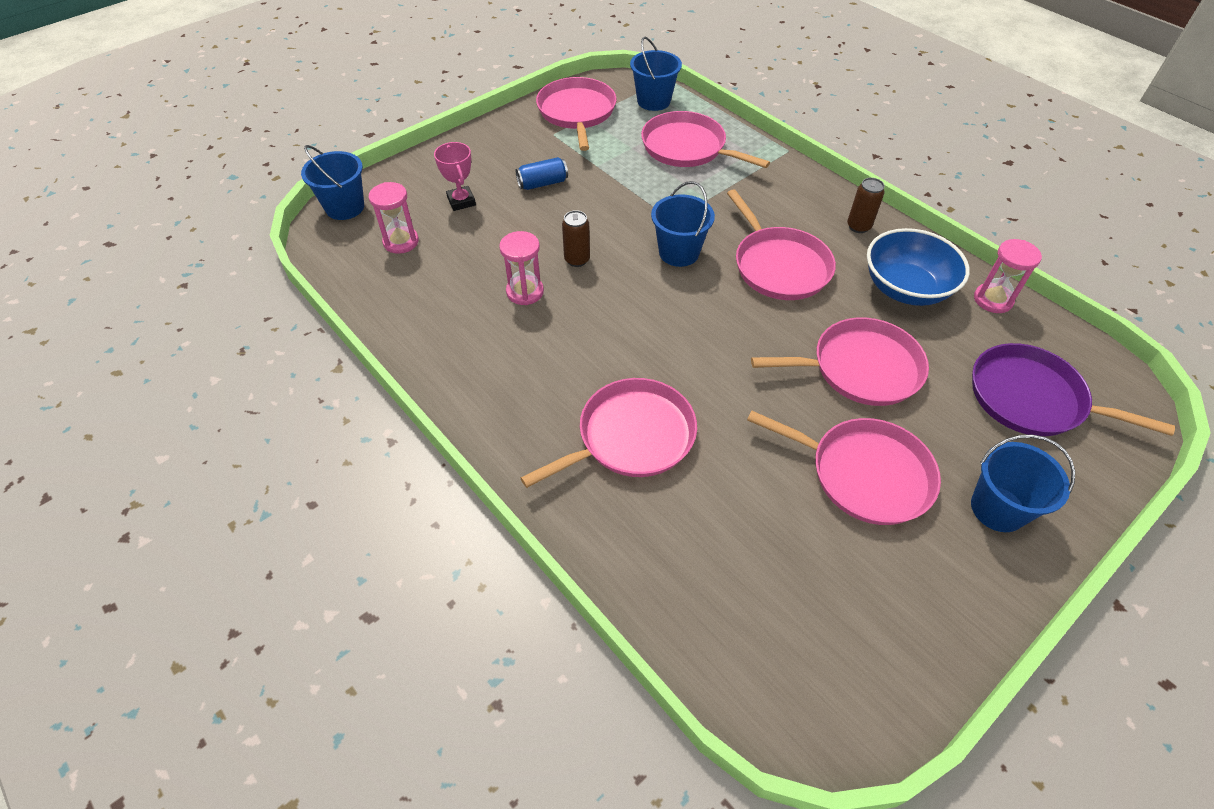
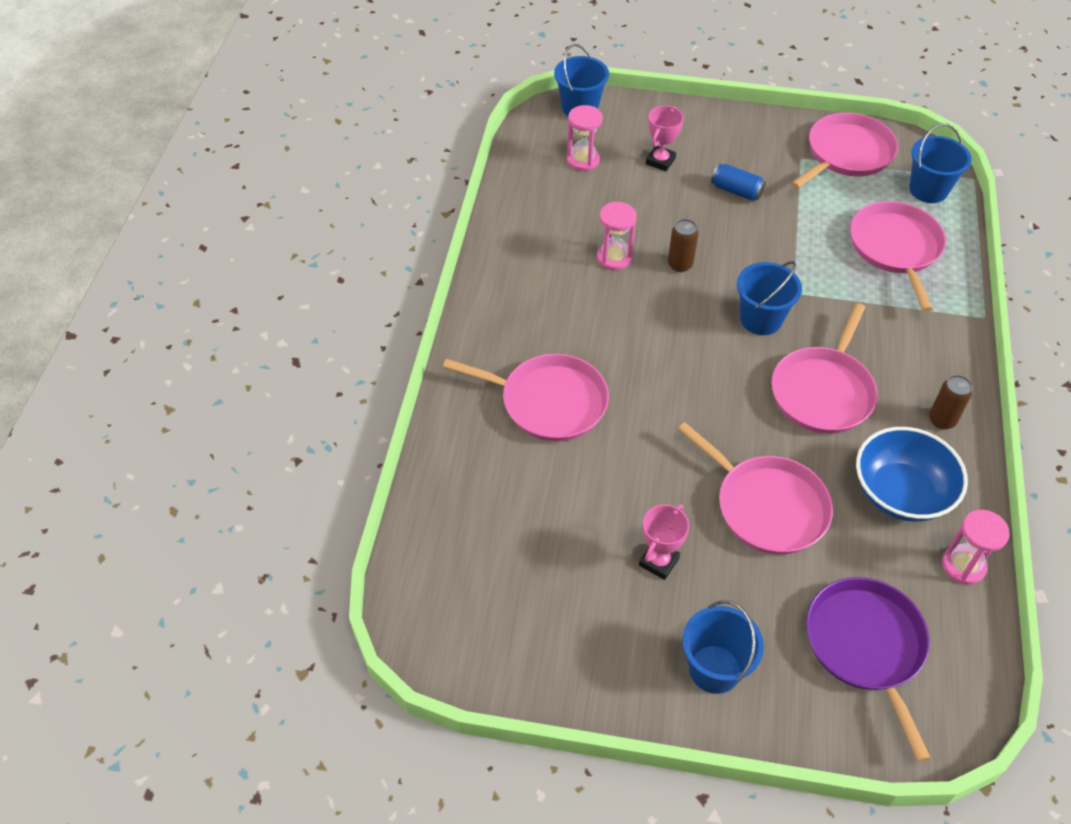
camera: 50 degrees right, 0 degrees up
pink pan [747,410,941,525] -> pink trophy [639,504,689,580]

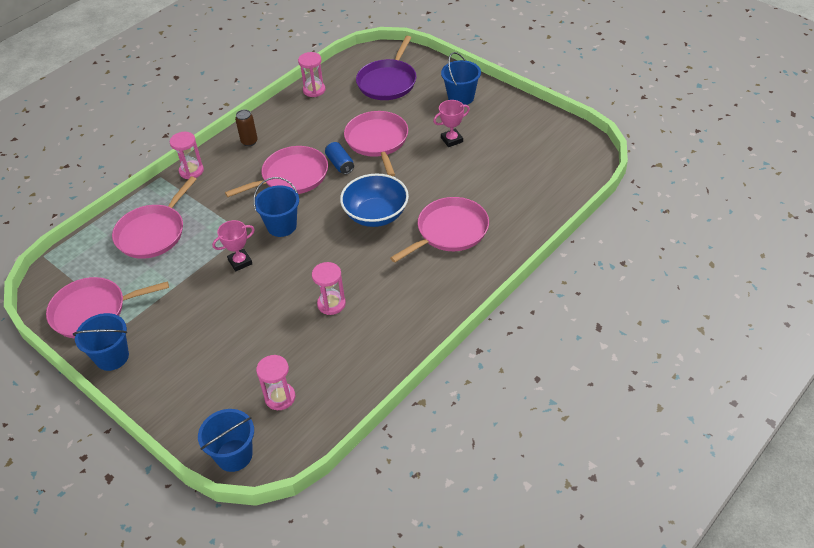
camera: 145 degrees left, 5 degrees down
pink pan [443,354,609,441] -> pink pan turned 90 degrees clockwise [390,197,489,263]
pink trophy [646,105,684,171] -> pink trophy moved to [212,220,255,272]
brown can [668,219,699,272] -> none
blue can [711,164,766,201] -> blue can moved to [325,142,354,174]
blue bowl [856,427,968,522] -> blue bowl moved to [340,173,409,227]
blue bucket [909,123,972,203] -> blue bucket moved to [73,313,129,371]
none -> pink hourglass [170,132,204,179]

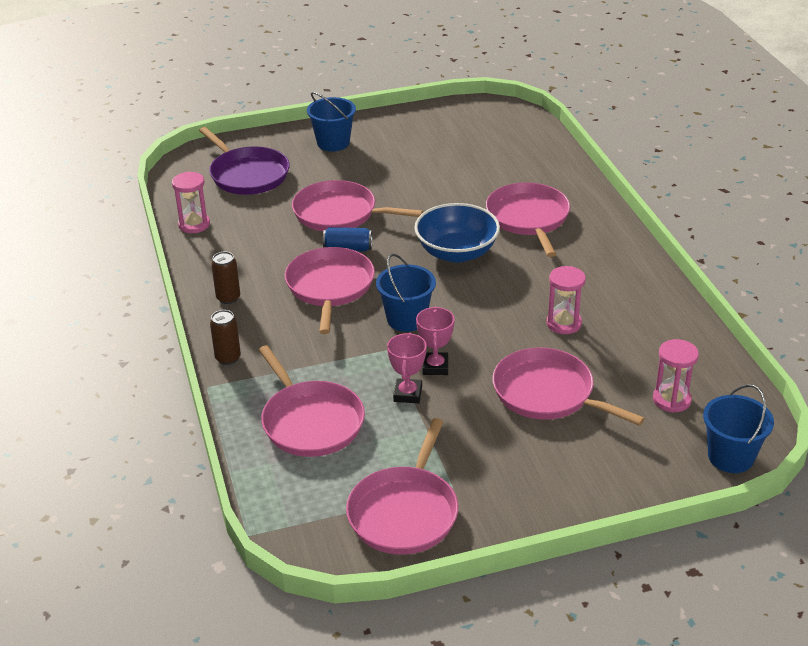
camera: 60 degrees left, 10 degrees down
blue bucket [73,313,129,371] -> none
pink hourglass [170,132,204,179] -> brown can [210,310,241,365]
pink trophy [433,100,470,147] -> pink trophy moved to [387,333,427,403]
none -> pink pan [492,347,645,426]

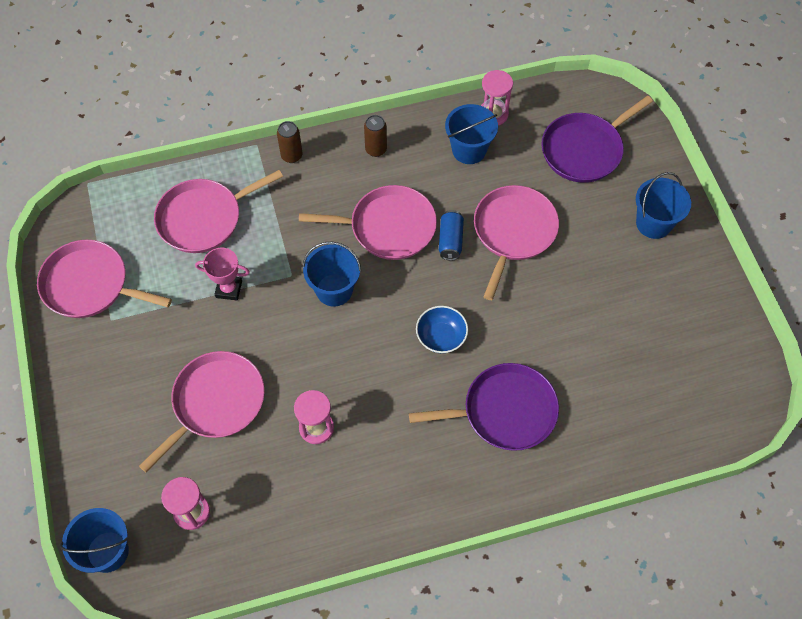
camera: 90 degrees right, 25 degrees up
blue bowl [414,203,500,263] -> blue bowl [416,306,468,353], size x0.60
pink trophy [416,307,455,375] -> none
pink pan [486,182,570,257] -> purple pan [409,363,559,451]
none -> blue bucket [445,104,498,164]

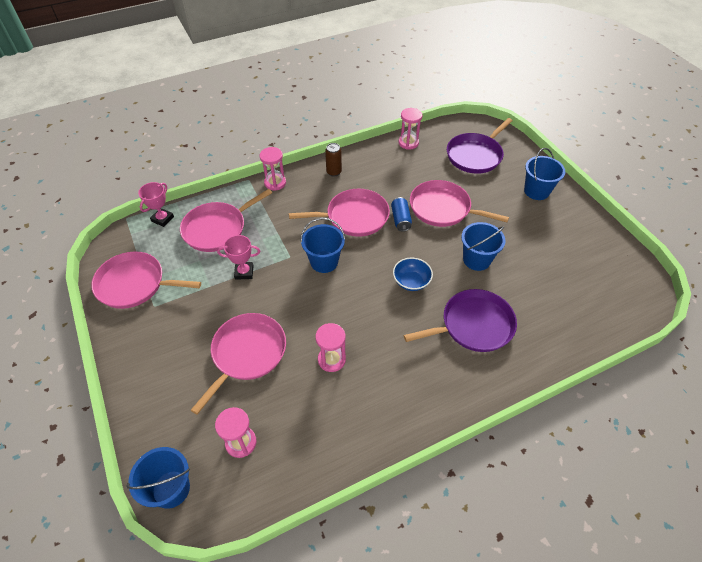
camera: 10 degrees left, 10 degrees down
brown can [277,121,303,163] -> pink hourglass [259,147,286,191]
blue bucket [445,104,498,164] -> blue bucket moved to [461,222,505,271]
pink pan [474,185,559,300] -> pink pan turned 75 degrees counterclockwise [410,180,509,227]
none -> pink trophy [138,182,174,227]

